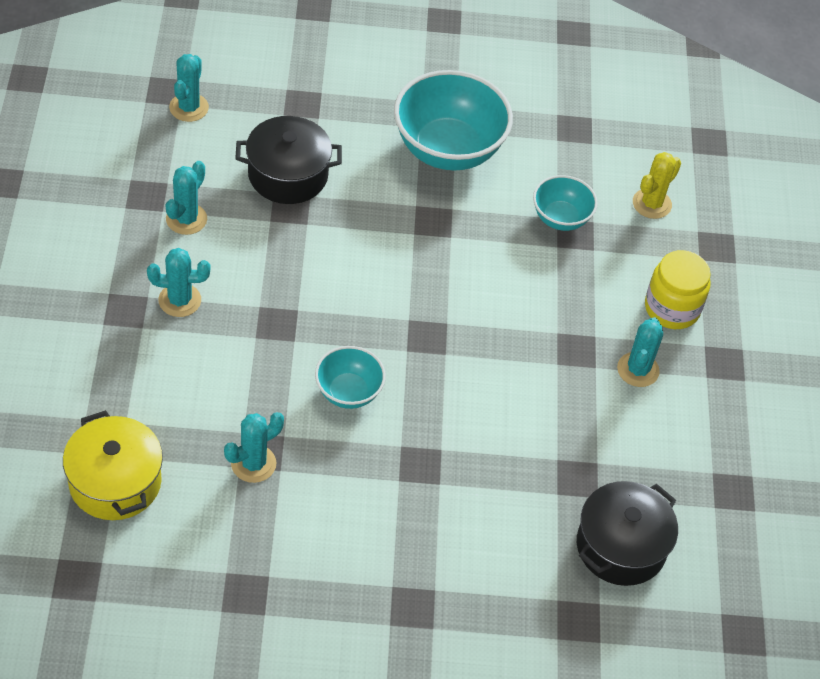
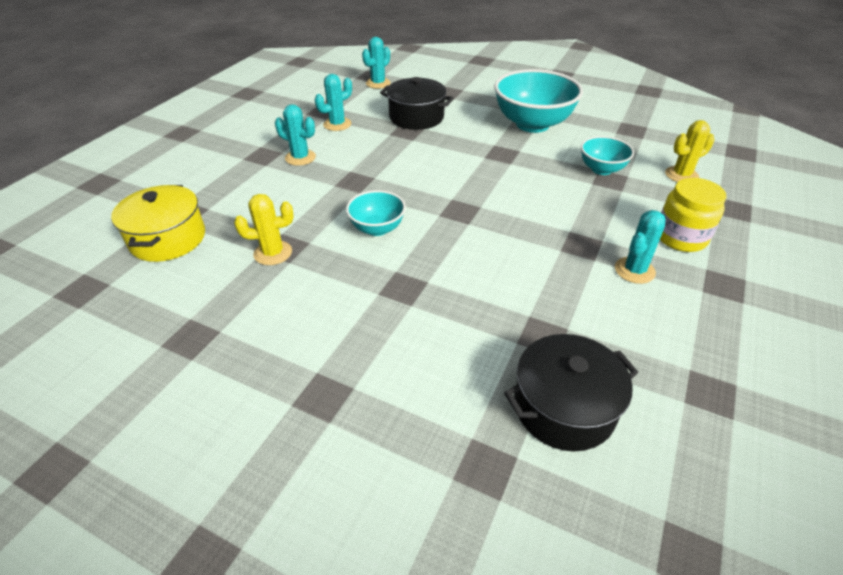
camera: 30 degrees right, 10 degrees down
turquoise cactus [224,412,284,483] -> yellow cactus [234,194,294,265]

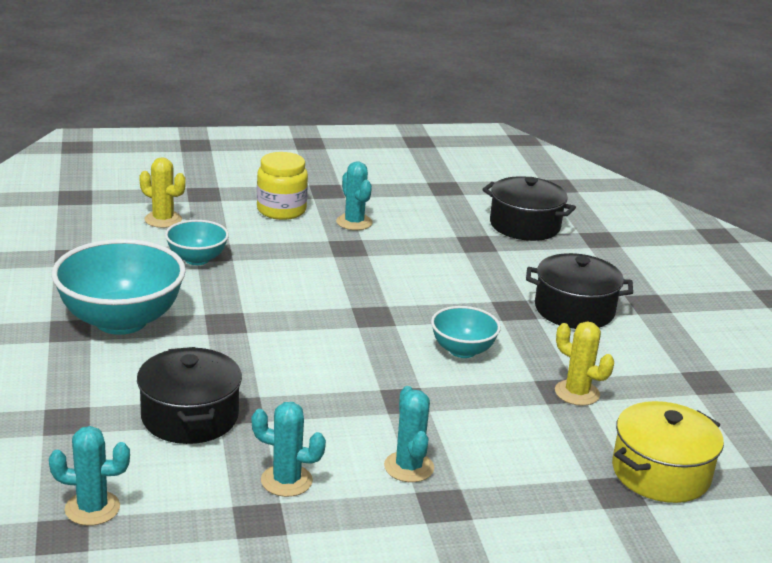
camera: 130 degrees left, 15 degrees down
turquoise cactus [615,210,665,284] -> turquoise cactus turned 60 degrees clockwise [336,161,373,230]
none -> black pot [526,253,633,329]

